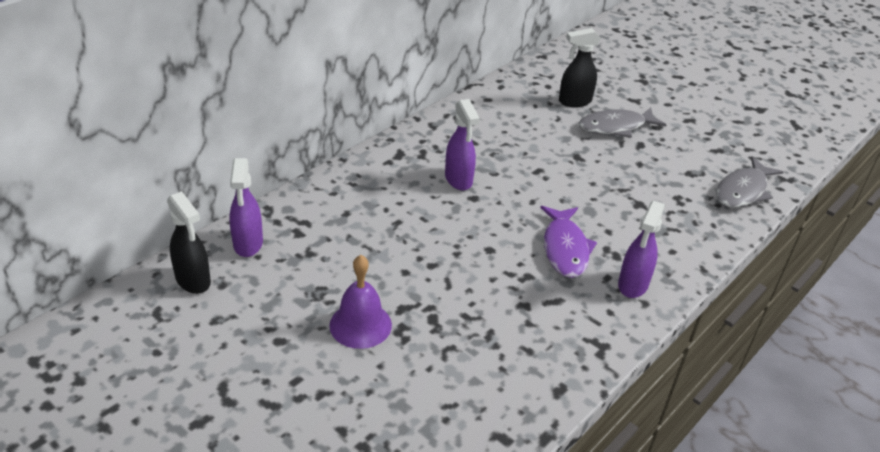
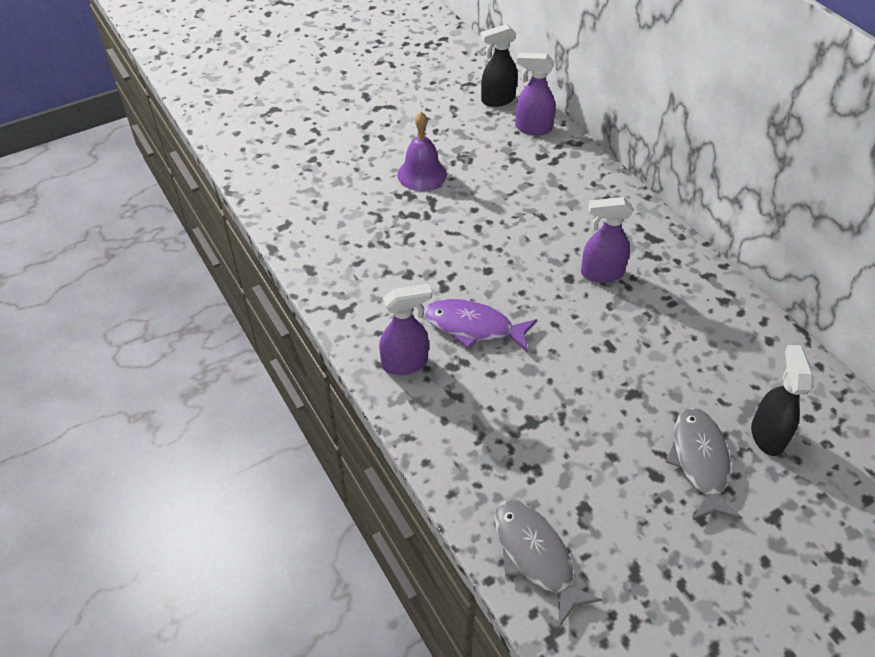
camera: 110 degrees right, 10 degrees up
purple spray bottle [618,200,665,298] -> purple spray bottle turned 120 degrees clockwise [379,284,432,375]

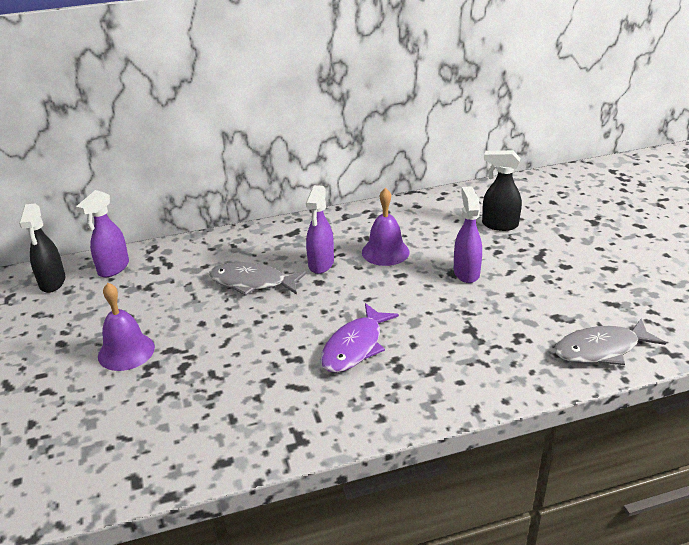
camera: 75 degrees left, 15 degrees down
purple spray bottle [379,284,432,375] -> purple spray bottle moved to [454,186,482,283]
grey fish [666,407,742,520] -> grey fish moved to [209,262,306,296]
none -> purple bell [362,188,409,266]

